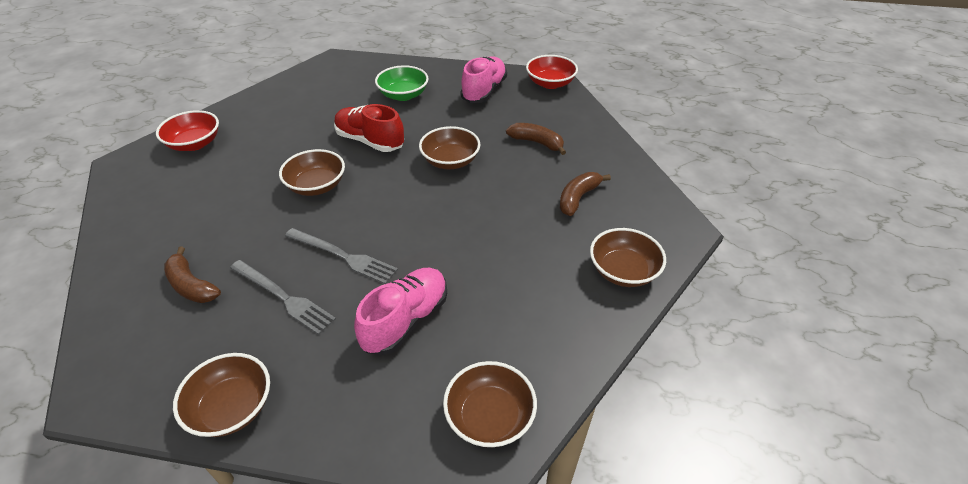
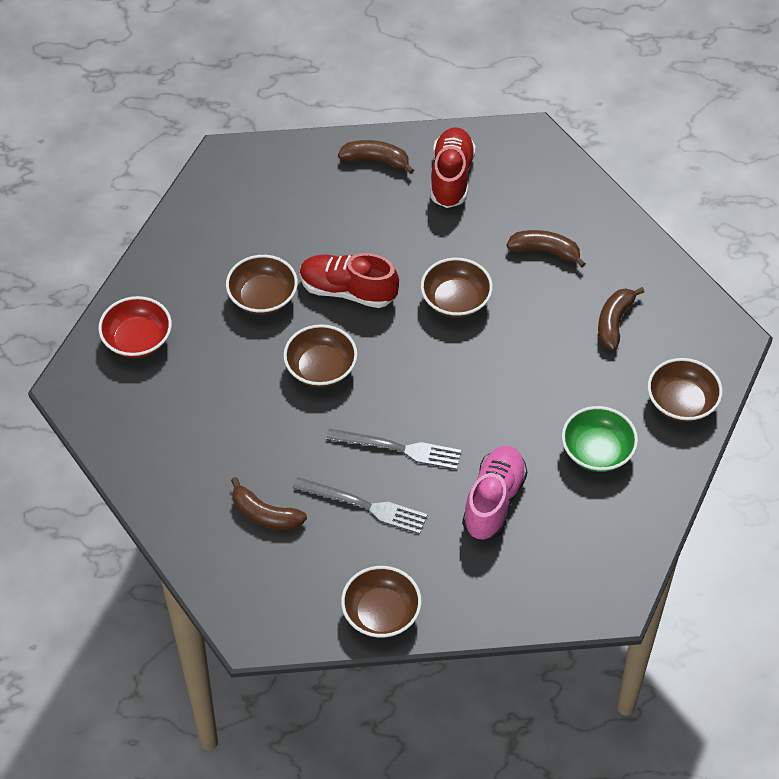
camera: 15 degrees left, 10 degrees up
green bowl [375,65,429,101] -> green bowl moved to [562,406,638,472]
brown bowl [443,361,537,447] -> brown bowl moved to [226,255,298,315]
pink shoe [460,56,507,103] -> red shoe [430,127,476,208]
red bowl [526,55,578,89] -> none
none -> brown banana [338,140,414,174]

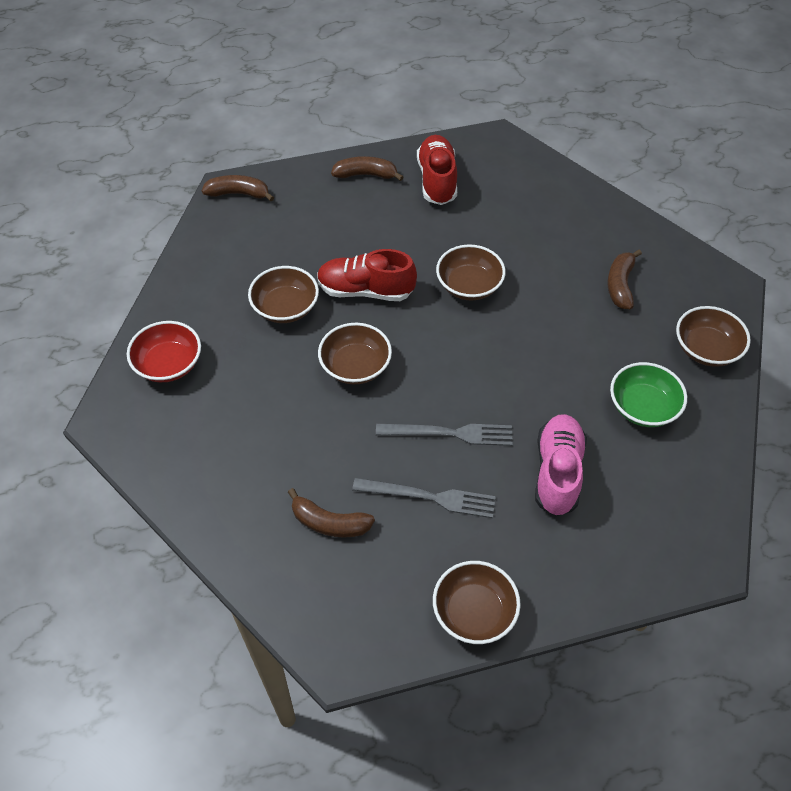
camera: 10 degrees left, 0 degrees up
brown banana [507,230,586,267] -> brown banana moved to [201,175,274,201]

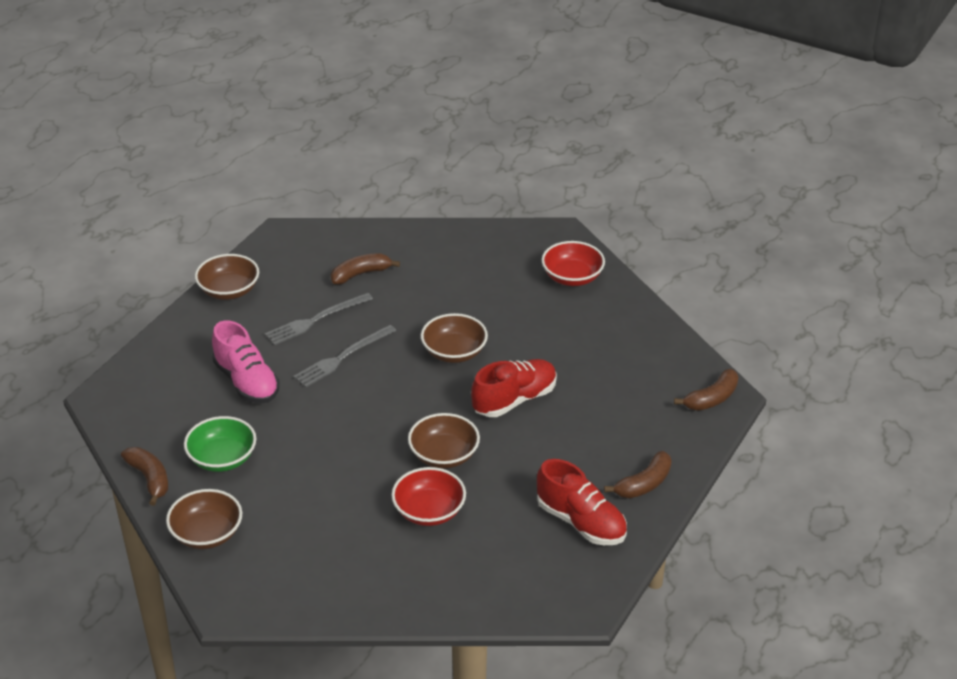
camera: 135 degrees right, 15 degrees down
brown bowl [248,266,319,323] -> none
brown banana [608,250,642,310] -> brown banana moved to [121,447,168,506]
none -> red bowl [391,467,466,526]

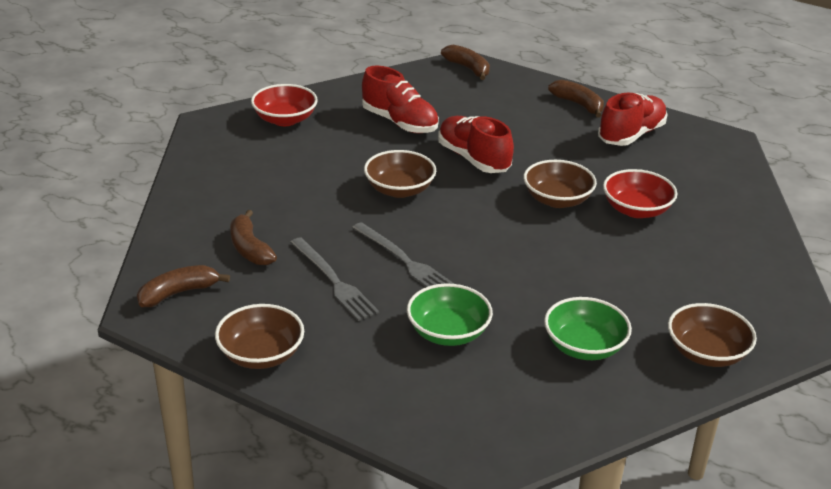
camera: 90 degrees left, 5 degrees down
brown banana [121,447,168,506] -> brown banana moved to [137,265,230,307]
pink shoe [212,320,280,404] -> green bowl [407,283,493,346]
none -> red shoe [362,66,439,133]

